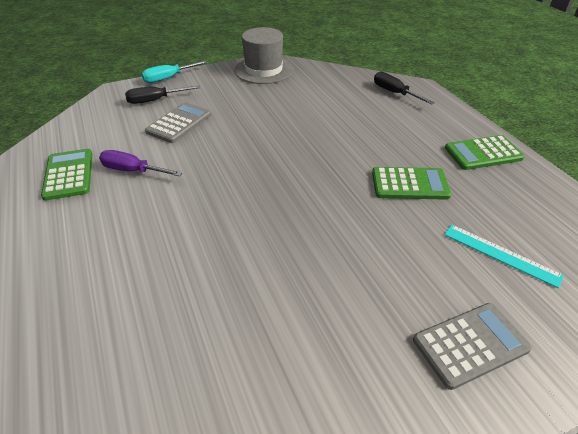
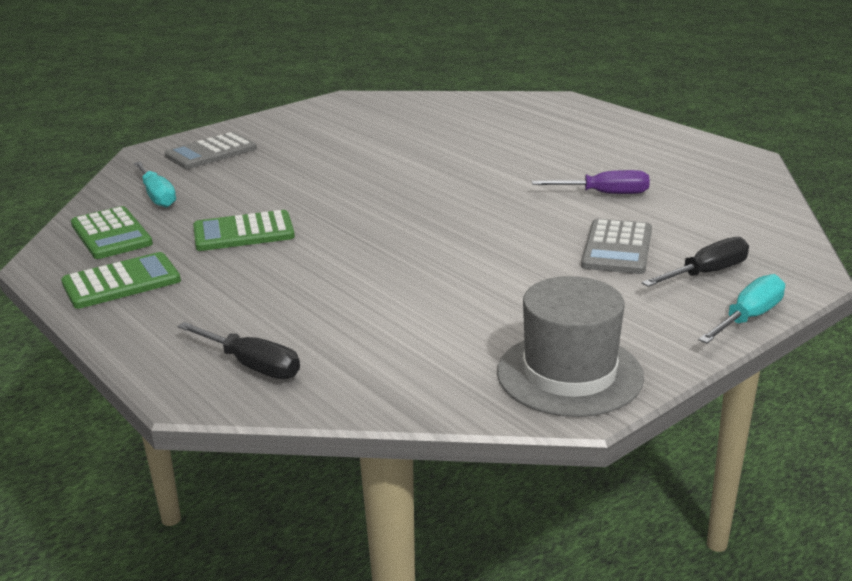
camera: 165 degrees right, 15 degrees down
green calculator [41,149,92,201] -> green calculator moved to [71,206,153,259]
turquoise ruler [444,225,564,288] -> turquoise screwdriver [134,162,176,207]

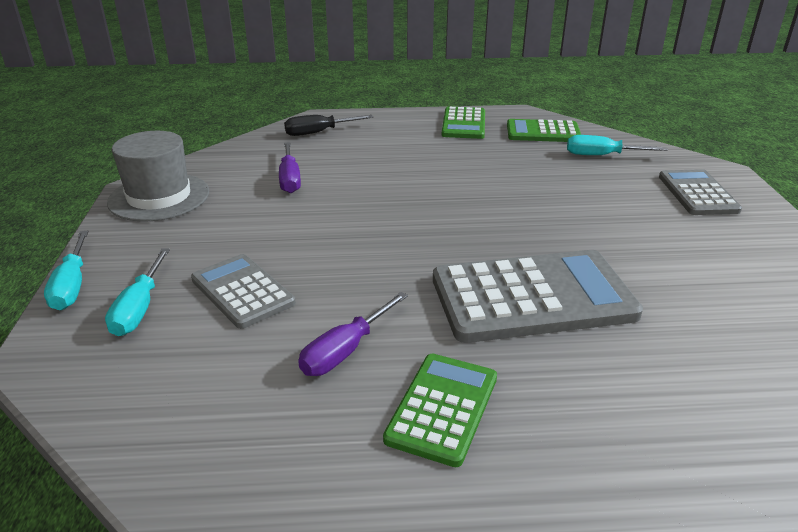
camera: 125 degrees right, 5 degrees up
green calculator [193,210,295,251] -> green calculator moved to [383,353,497,467]
black screwdriver [642,237,749,287] -> turquoise screwdriver [105,248,170,336]
none -> purple screwdriver [279,142,301,193]
none -> grey calculator [433,250,643,343]

